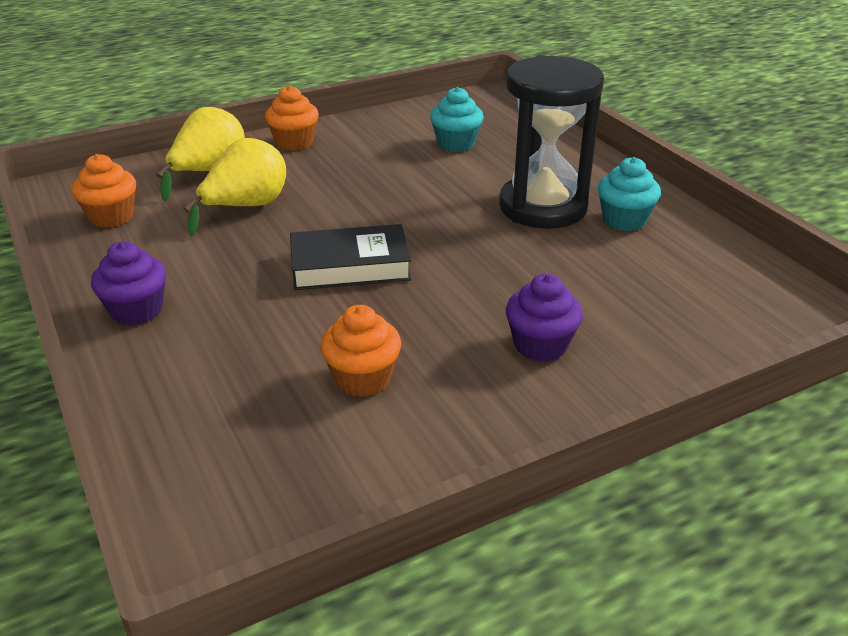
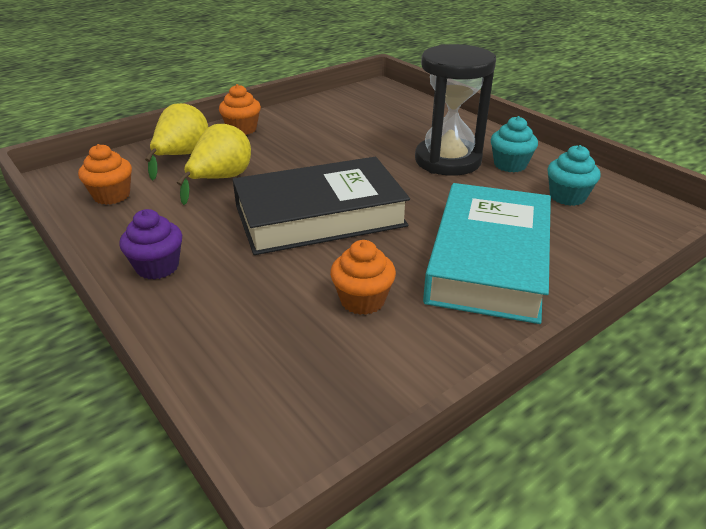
camera: 10 degrees left, 0 degrees up
black book [290,224,411,290] -> black book [233,157,410,255], size x1.70
turquoise cupcake [430,87,484,152] -> turquoise cupcake moved to [547,145,601,206]
purple cupcake [506,274,583,362] -> turquoise book [423,183,551,324]

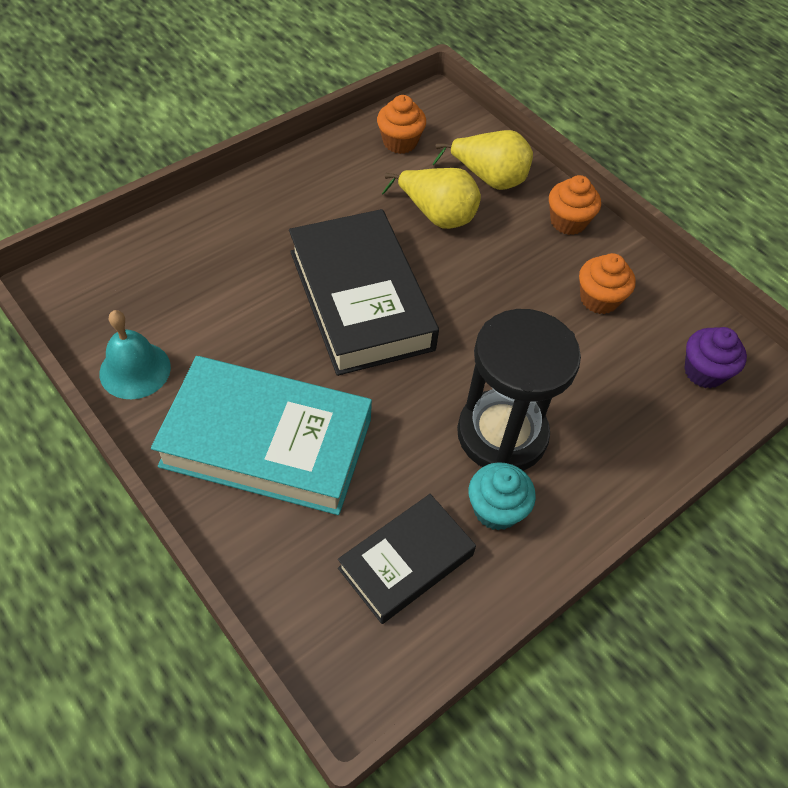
camera: 85 degrees right, 20 degrees up
purple cupcake [119,209,182,280] -> purple cupcake moved to [684,327,747,388]
orange cupcake [330,240,396,315] -> orange cupcake moved to [579,253,636,314]
turquoise cupcake [547,145,601,206] -> black book [338,494,476,624]
none -> turquoise bell [99,310,171,399]

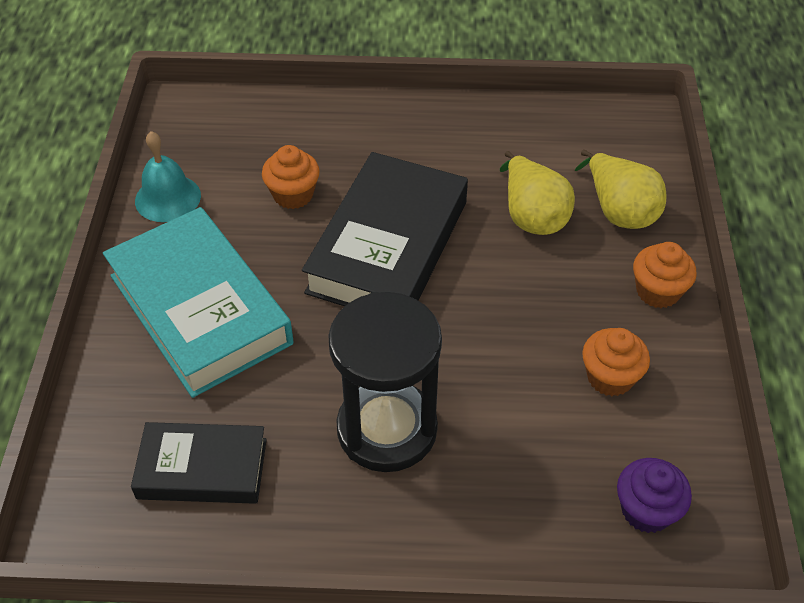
camera: 45 degrees right, 5 degrees down
orange cupcake [377,95,426,154] -> orange cupcake moved to [262,145,320,209]
turquoise cupcake [469,462,536,531] -> none

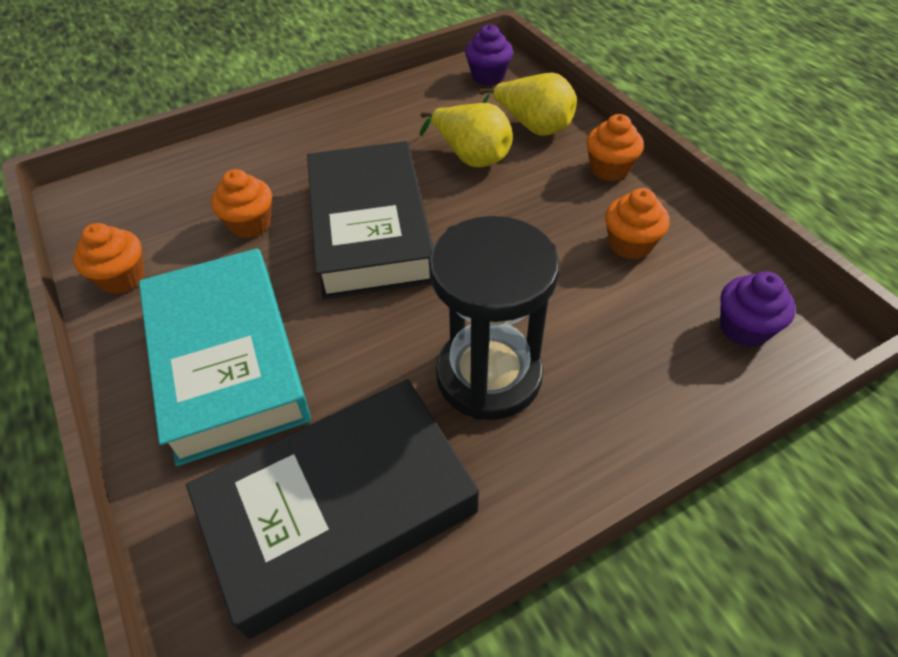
camera: 30 degrees left, 0 degrees up
turquoise book [103,207,294,398] -> turquoise book turned 45 degrees clockwise [139,248,311,466]
black book [131,422,267,504] -> black book [186,379,479,639], size x1.70
turquoise bell [135,131,201,222] -> orange cupcake [73,223,145,294]
none -> purple cupcake [465,24,513,85]

